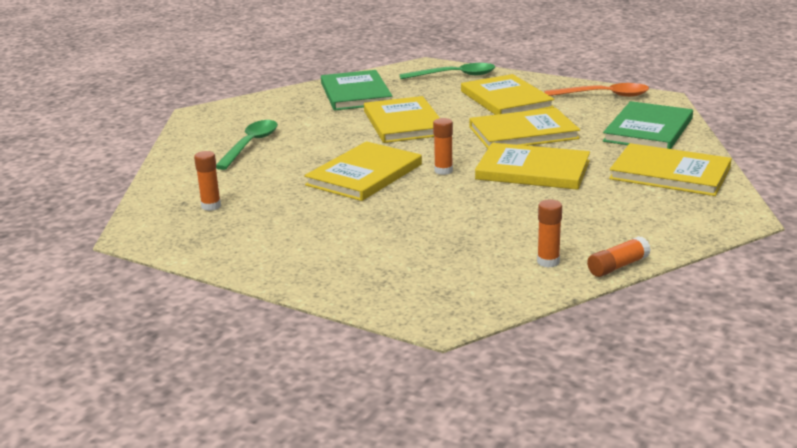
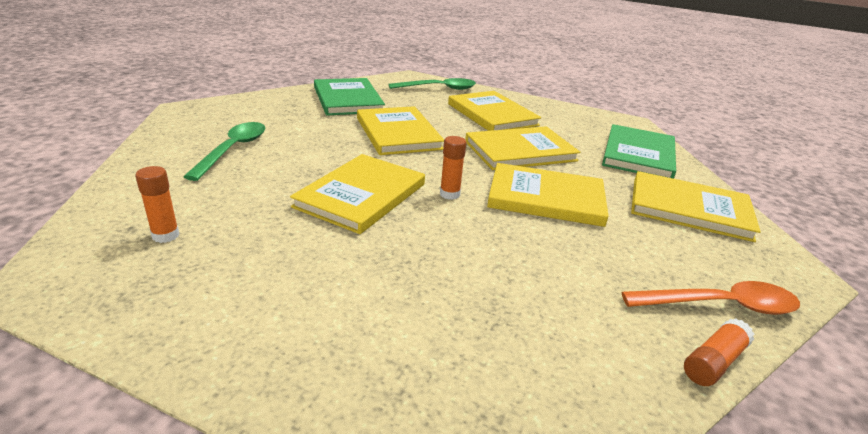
camera: 10 degrees left, 5 degrees up
orange glue stick [537,200,562,268] -> none
orange spoon [544,83,649,97] -> orange spoon moved to [621,281,800,315]

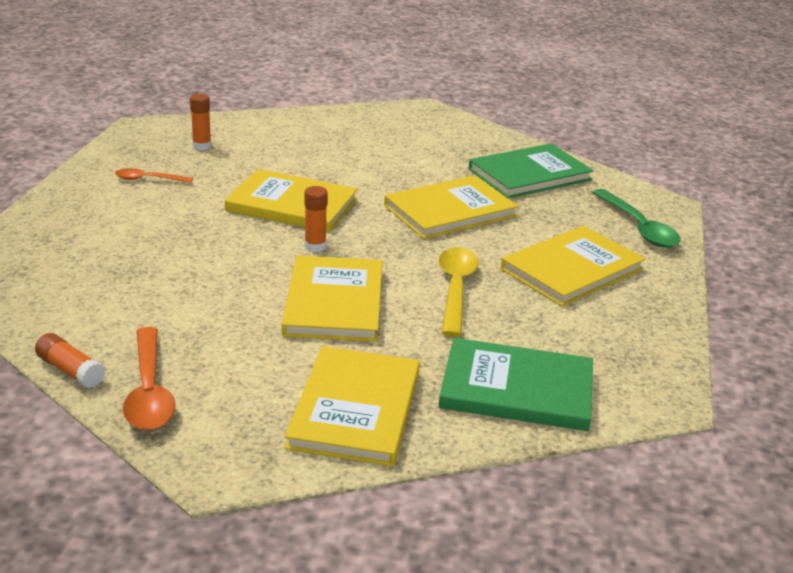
camera: 80 degrees right, 0 degrees up
green spoon [183,122,265,181] -> none
yellow book [465,126,581,170] -> yellow spoon [439,247,479,337]
none -> orange spoon [115,168,193,183]

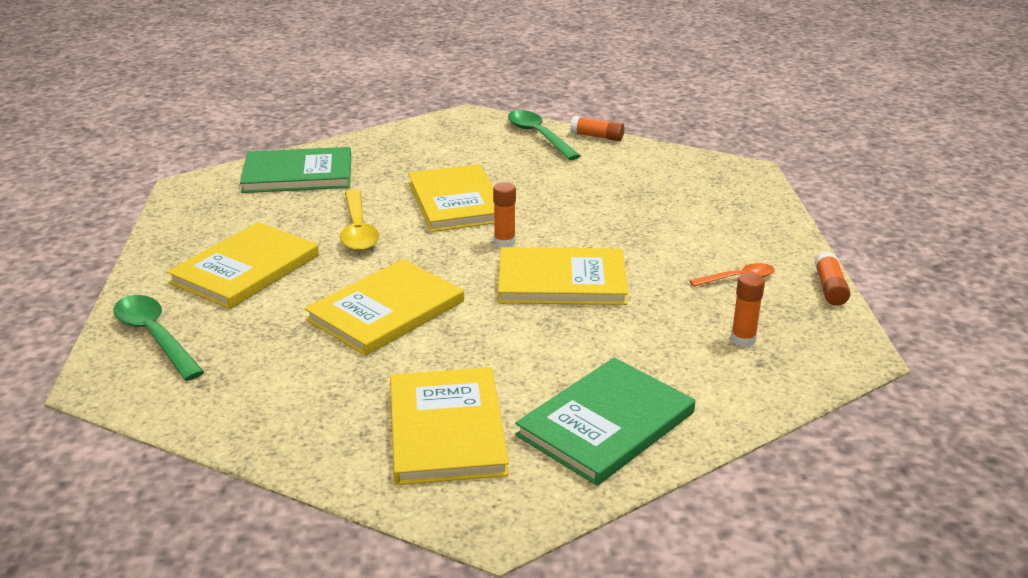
camera: 165 degrees right, 0 degrees up
orange spoon [123,327,176,430] -> green spoon [508,110,580,160]
yellow book [284,346,420,466] -> yellow book moved to [390,367,509,485]
green book [469,143,594,198] -> green book moved to [515,358,695,486]
none -> orange glue stick [815,252,850,306]

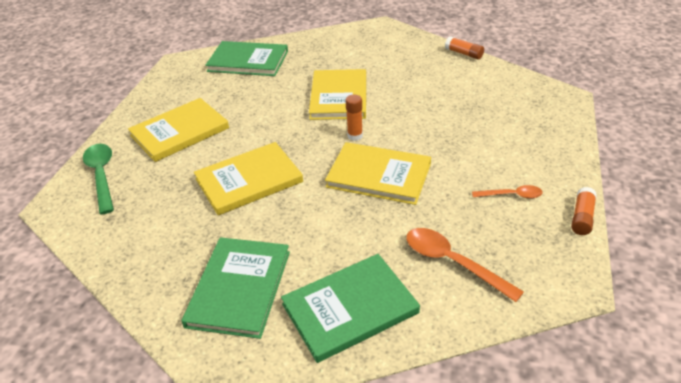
camera: 20 degrees right, 10 degrees up
yellow spoon [340,189,379,251] -> none
yellow book [390,367,509,485] -> green book [182,237,290,339]
green spoon [508,110,580,160] -> none
orange glue stick [731,272,765,347] -> none
none -> orange spoon [406,228,524,302]

